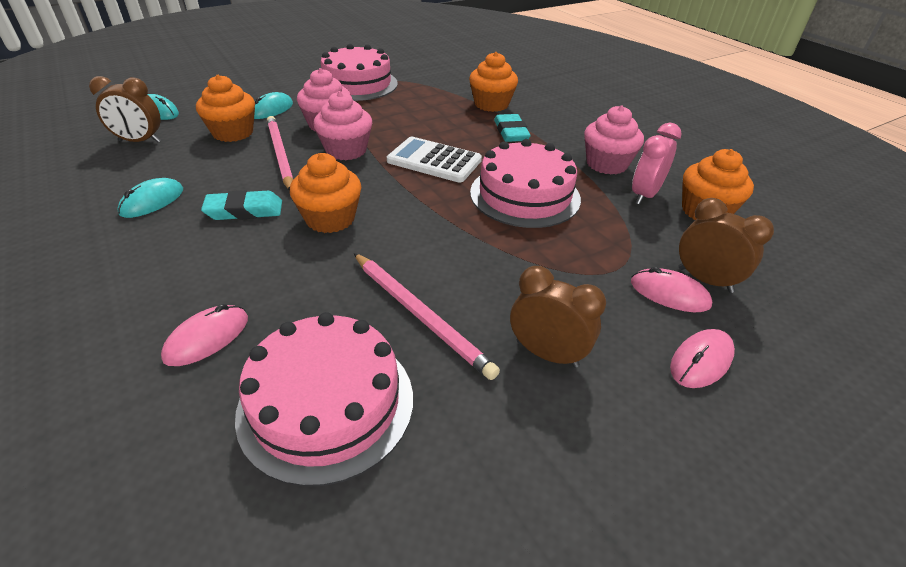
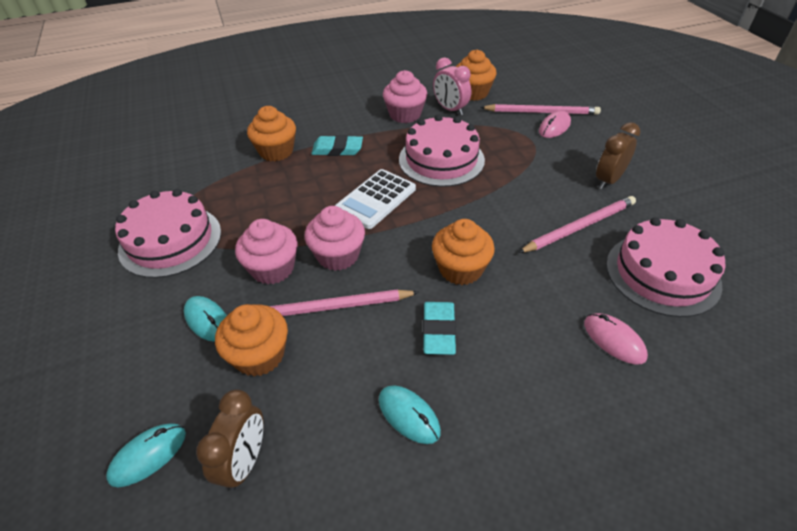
camera: 75 degrees left, 5 degrees up
pink mouse [670,329,735,388] -> none
brown clock [678,198,774,293] -> pink pencil [480,104,601,115]

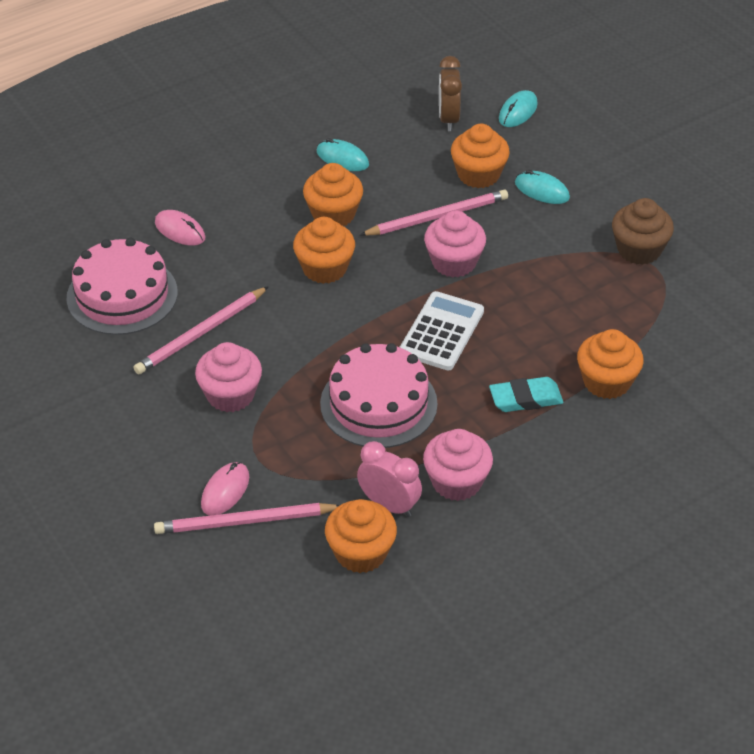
camera: 165 degrees right, 0 degrees up
pink cake [115,189,221,278] -> brown cupcake [612,198,674,265]
pink cupcake [235,219,298,284] -> pink cupcake moved to [195,342,262,412]
turquoise eraser [423,302,456,355] -> orange cupcake [303,163,363,226]
brown clock [596,122,640,189] -> none

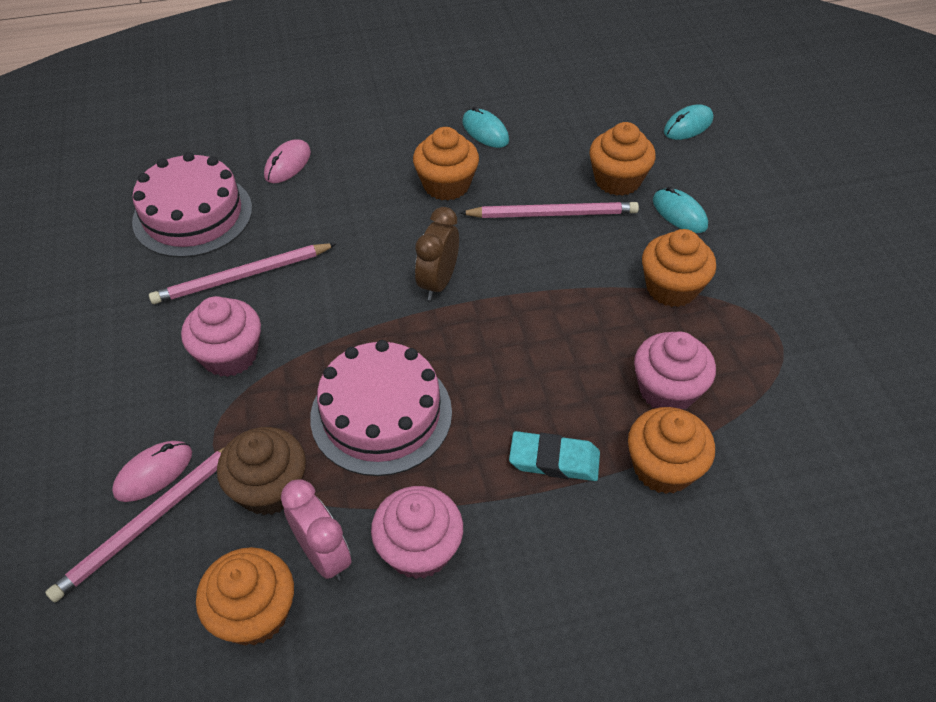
camera: 20 degrees right, 5 degrees up
pink pencil [154,503,340,534] -> pink pencil turned 60 degrees counterclockwise [45,447,225,603]
pink mouse [155,210,205,246] -> pink mouse turned 60 degrees clockwise [264,139,311,183]
orange cupcake [293,217,355,284] -> orange cupcake moved to [642,229,716,307]
white calculator [400,291,484,370] -> none
pink cupcake [424,211,486,278] -> pink cupcake moved to [634,331,716,410]
brown clock [439,56,462,131] -> brown clock moved to [415,207,459,300]
brown cupcake [612,198,674,265] -> brown cupcake moved to [217,427,306,515]

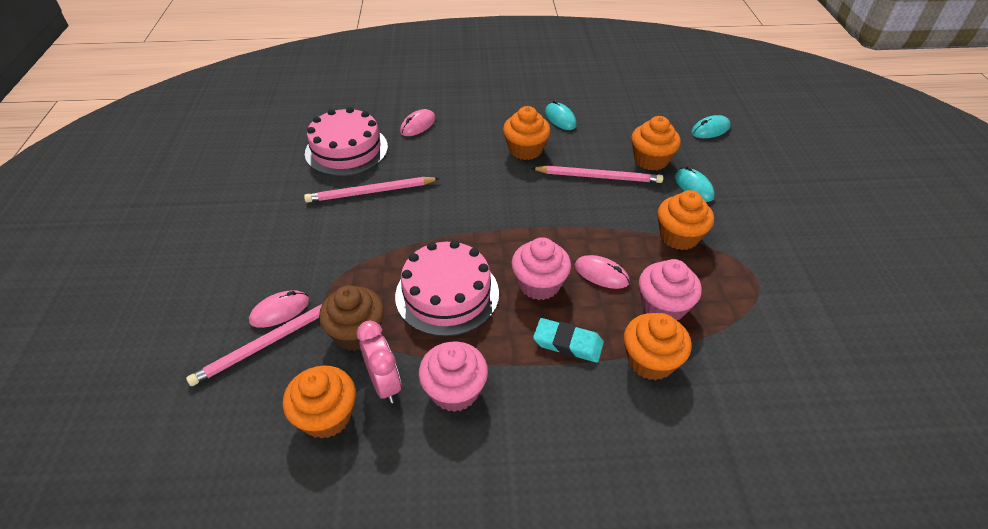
camera: 10 degrees right, 5 degrees down
pink cupcake [181,296,261,377] -> pink cupcake moved to [511,237,571,300]
brown clock [415,207,459,300] -> none
none -> pink mouse [574,255,630,289]

